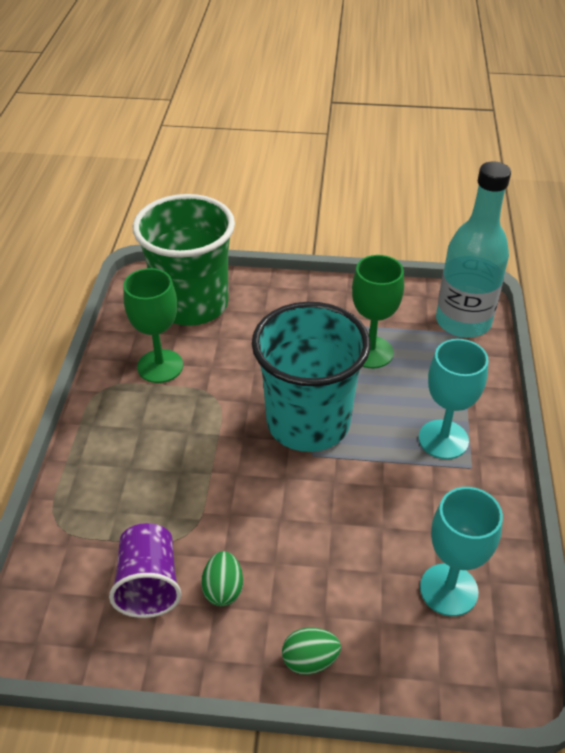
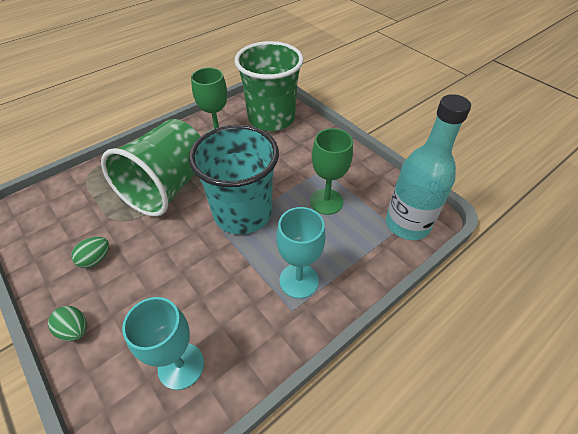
camera: 45 degrees right, 5 degrees up
purple cup [109,523,181,618] -> none
none -> green cup [101,119,201,217]

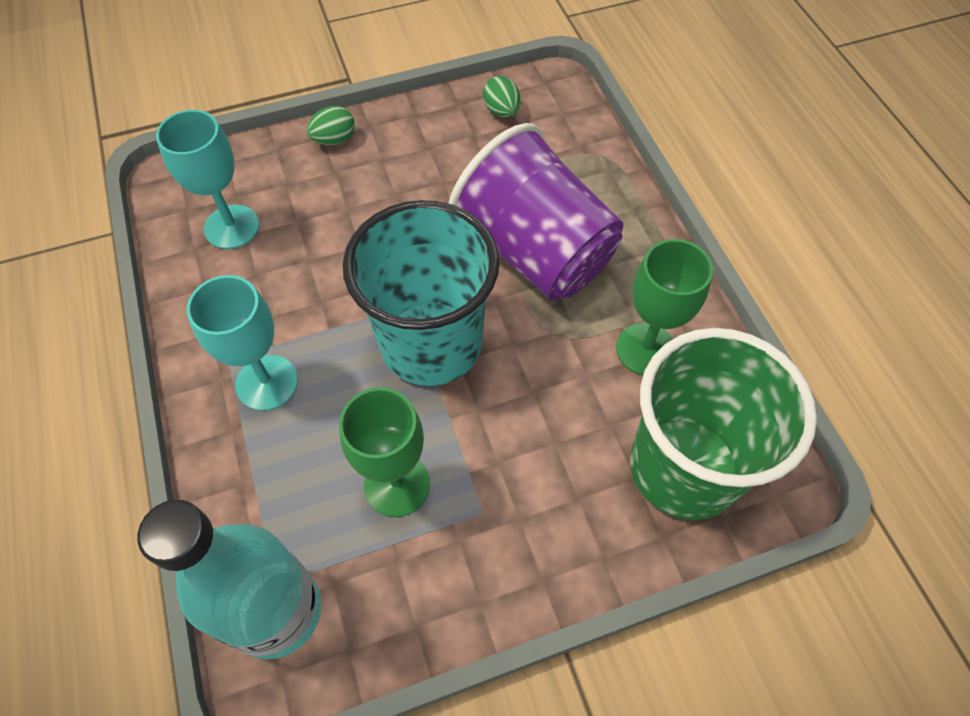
camera: 110 degrees right, 10 degrees up
green egg [71,237,109,268] -> green egg moved to [483,76,521,117]
green cup [101,119,201,217] -> purple cup [448,123,623,300]

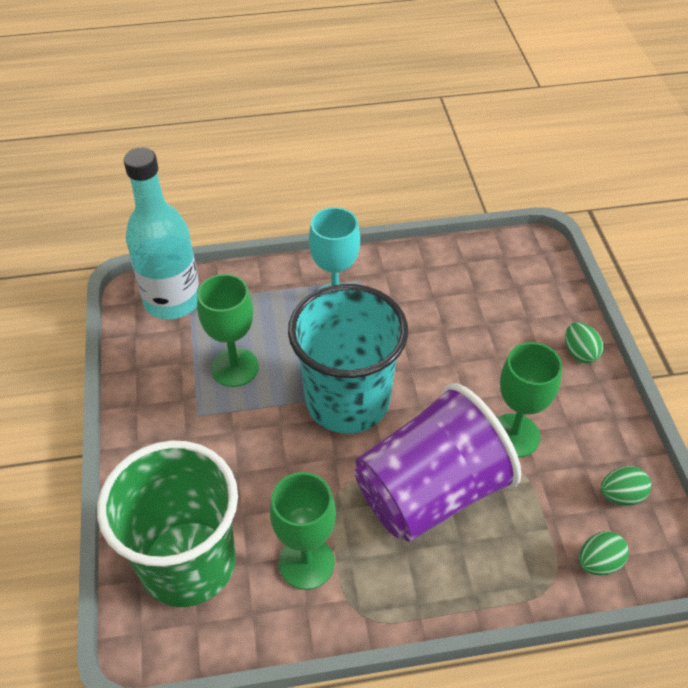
camera: 100 degrees right, 10 degrees down
turquoise goblet [156,110,260,249] -> none
none -> green goblet [497,342,562,457]
none -> green egg [579,531,629,575]

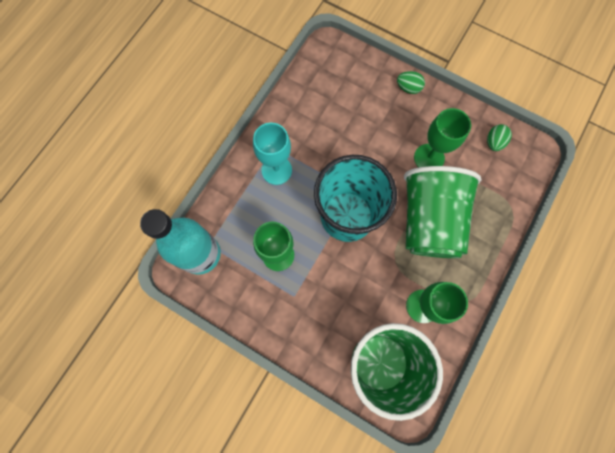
camera: 50 degrees left, 25 degrees up
purple cup [354,383,521,542] -> green cup [404,166,482,258]
green egg [579,531,629,575] -> none

